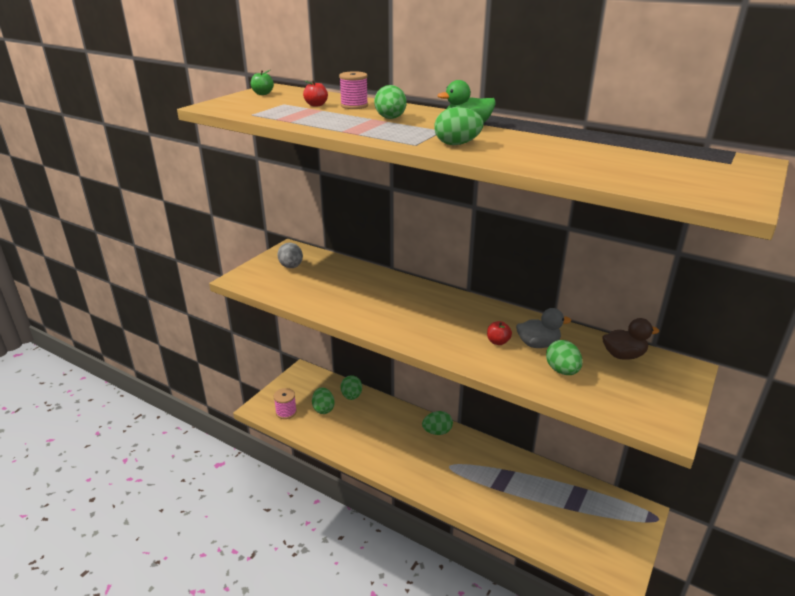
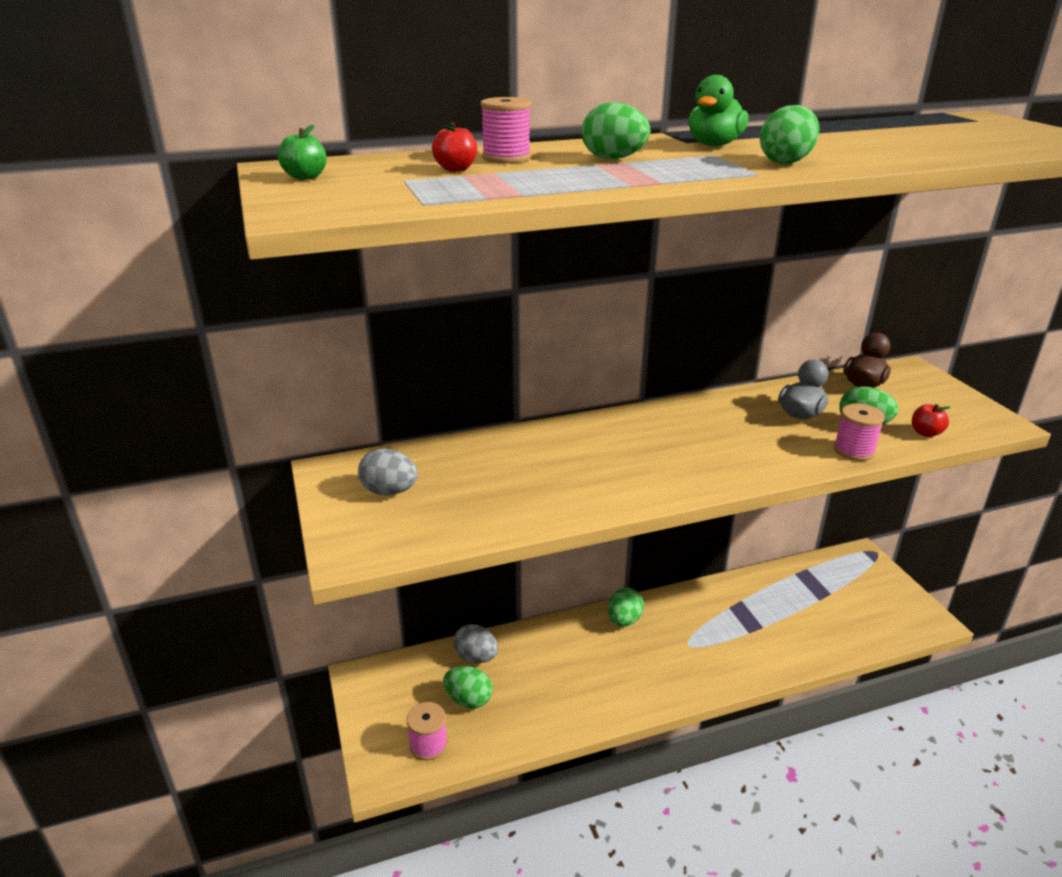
camera: 50 degrees left, 0 degrees up
green egg [341,375,362,400] -> grey egg [453,624,498,663]
red apple [487,321,512,345] -> red apple moved to [912,404,951,437]
none -> pink spool [834,404,885,461]

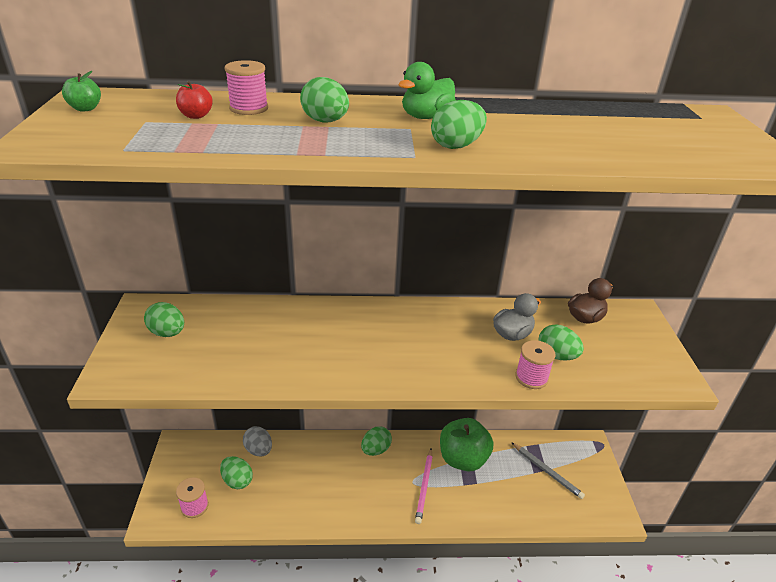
camera: 15 degrees right, 5 degrees up
grey egg [358,449,418,495] -> green egg [144,302,184,337]
red apple [912,404,951,437] -> none
none -> pink pencil [415,448,433,524]
none -> green apple [440,418,493,472]
none -> grey pencil [511,442,585,499]

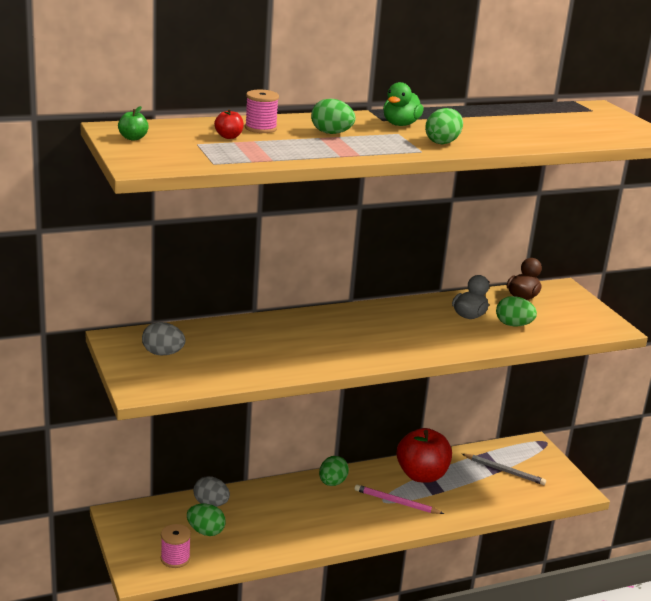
camera: 20 degrees left, 10 degrees down
green egg [144,302,184,337] -> grey egg [142,322,186,356]
pink pencil [415,448,433,524] -> pink pencil turned 120 degrees clockwise [355,484,444,514]
green apple [440,418,493,472] -> red apple [397,428,452,483]
pink spool [515,340,556,389] -> none

